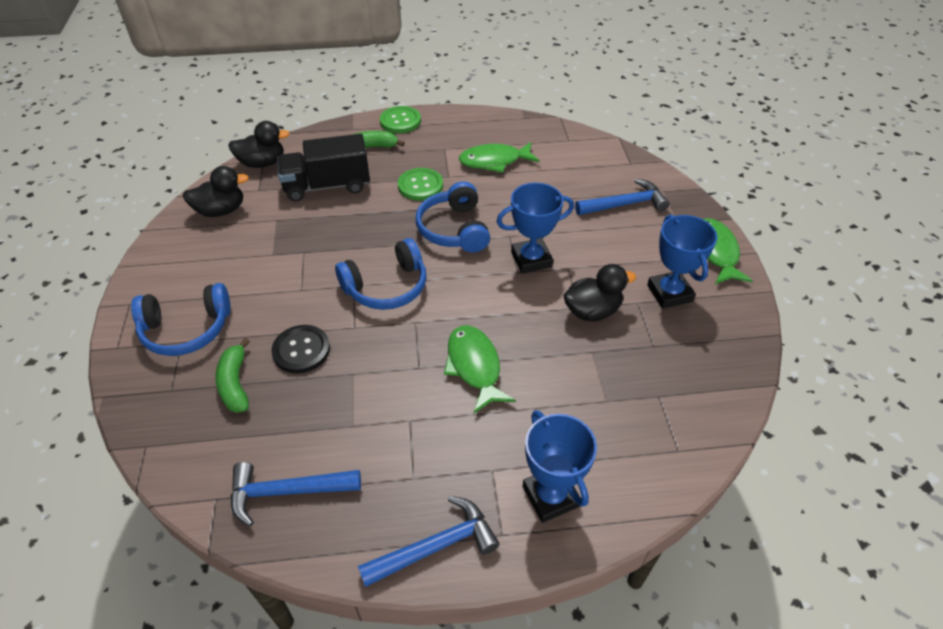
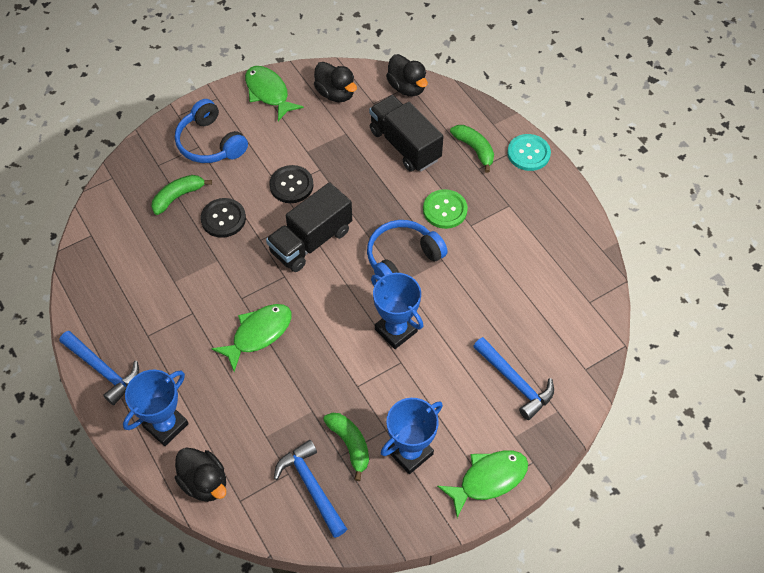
camera: 65 degrees right, 10 degrees up
blue hammer [231,462,361,526] -> blue hammer moved to [274,440,347,538]
blue headphones [335,238,427,310] -> black truck [266,182,352,272]
green button [380,106,421,133] -> turquoise button [507,134,551,171]
green fish [459,142,539,173] -> green fish moved to [245,66,304,121]
black duck [563,264,636,322] -> black duck moved to [175,447,226,502]
none -> black button [269,165,313,203]
none -> green banana [323,413,369,481]

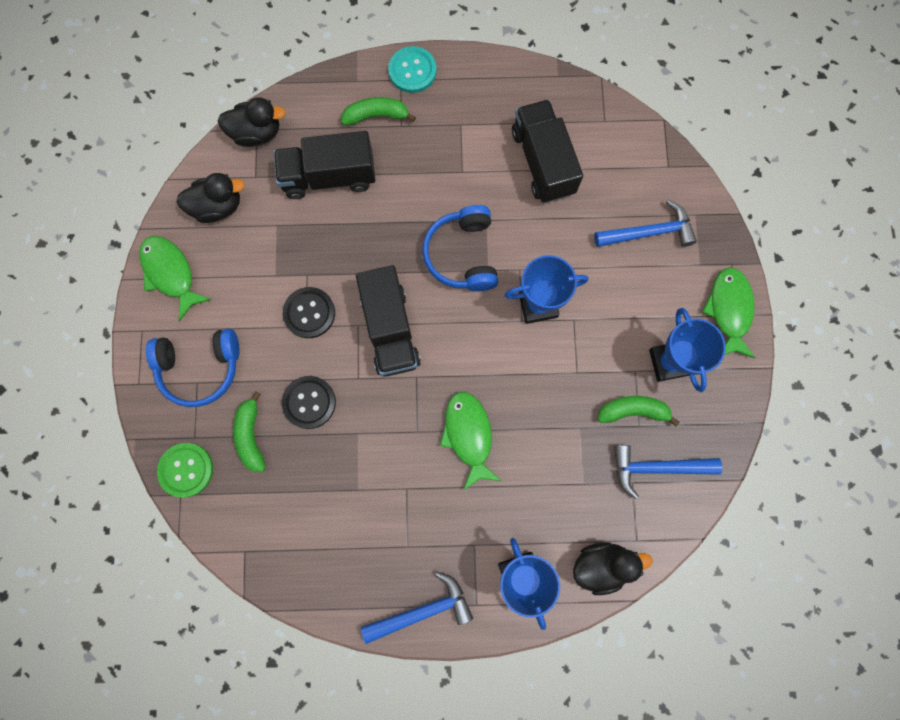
camera: 60 degrees left, 20 degrees up
green fish [245,66,304,121] -> green fish turned 60 degrees clockwise [139,236,212,321]
green button [423,189,468,229] -> green button moved to [157,443,213,497]
none -> black truck [512,99,583,203]

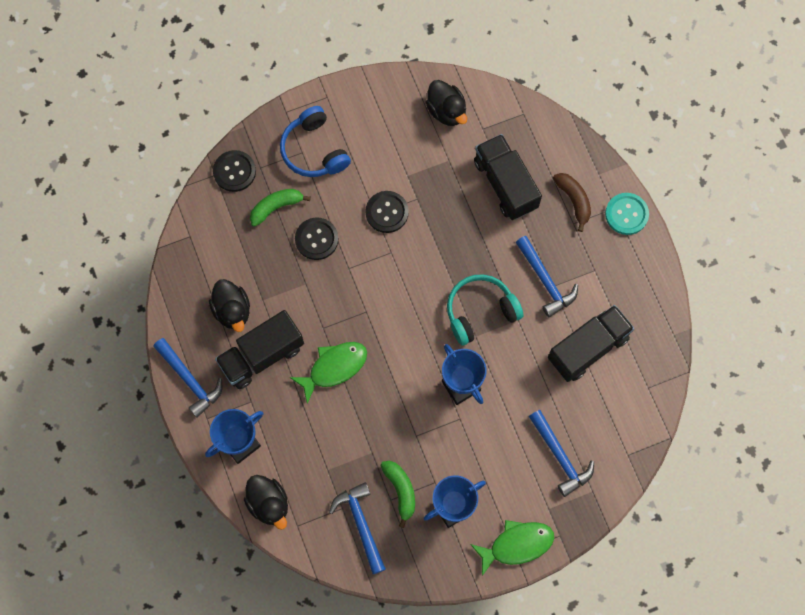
camera: 70 degrees right, 5 degrees down
green fish [139,236,212,321] -> none
green button [157,443,213,497] -> black button [213,150,256,192]
black duck [217,97,285,147] -> black duck moved to [209,279,250,332]
green banana [341,97,416,125] -> brown banana [553,173,591,232]
black truck [356,265,421,377] -> black truck moved to [215,310,304,389]
blue headphones [422,205,498,291] -> turquoise headphones [447,274,524,346]
none -> blue hammer [516,236,578,318]

